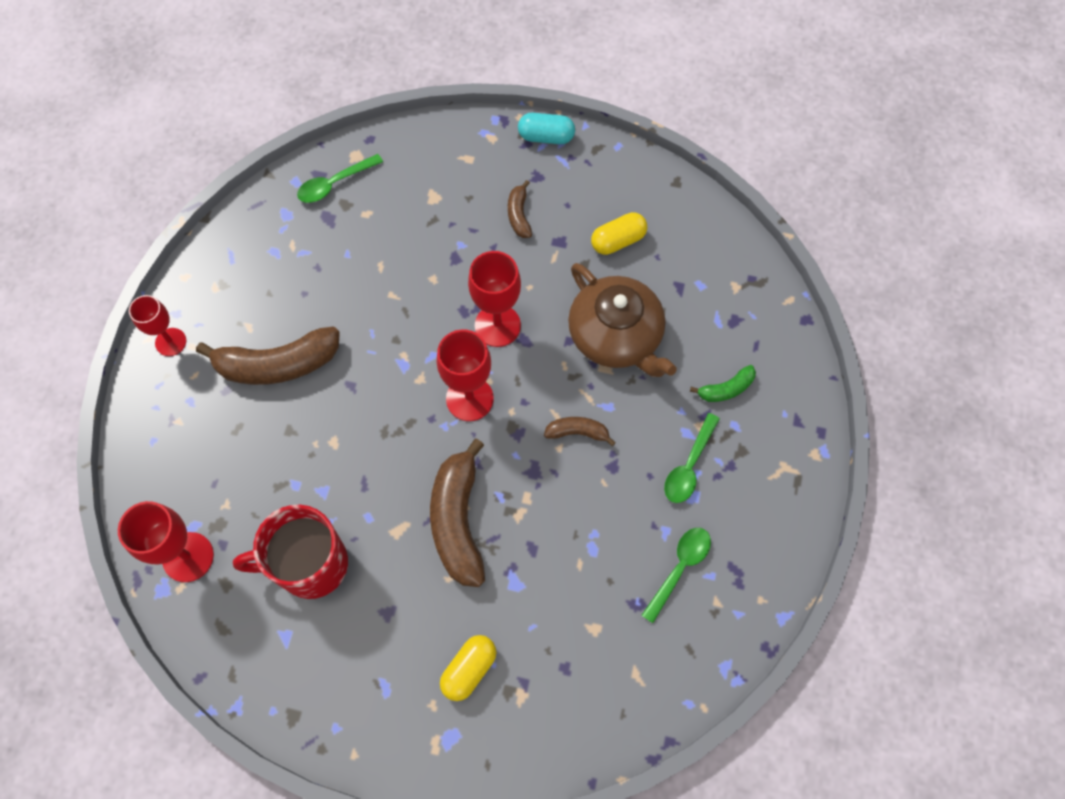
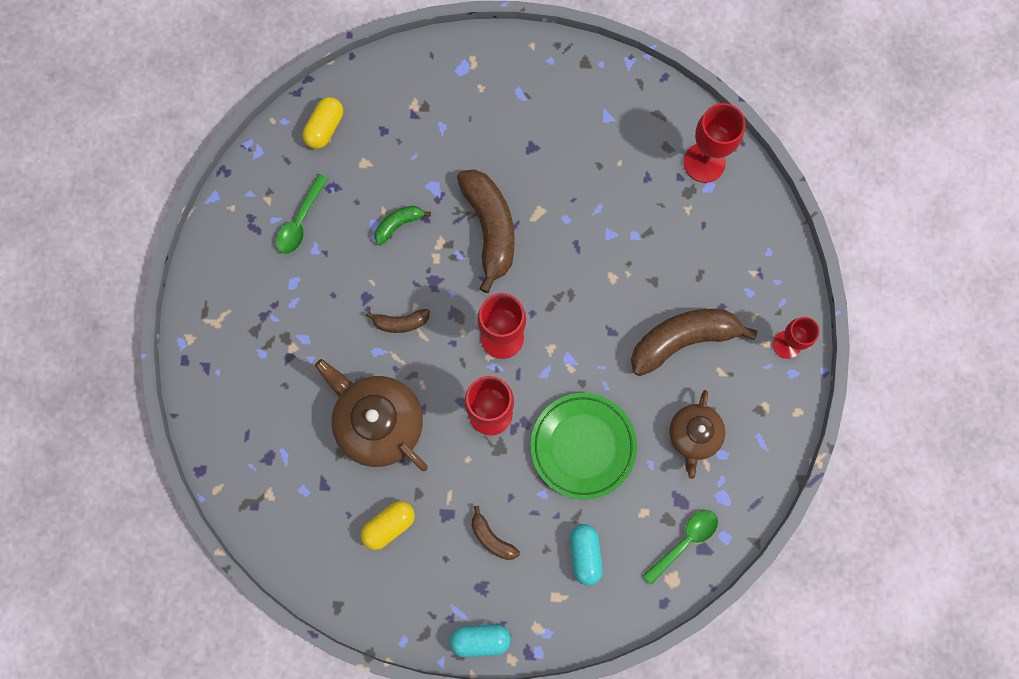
camera: 170 degrees right, 10 degrees up
red mug [233,505,348,599] -> none
yellow capsule [440,635,497,701] -> yellow capsule moved to [303,97,343,149]
brown banana [508,180,532,238] -> brown banana turned 150 degrees clockwise [472,506,520,560]
green spoon [664,413,720,503] -> none
green banana [690,365,756,402] -> green banana moved to [375,206,431,245]
none -> green plate [531,393,637,499]
none -> turquoise capsule [569,524,603,586]
none -> brown teapot [669,390,726,479]

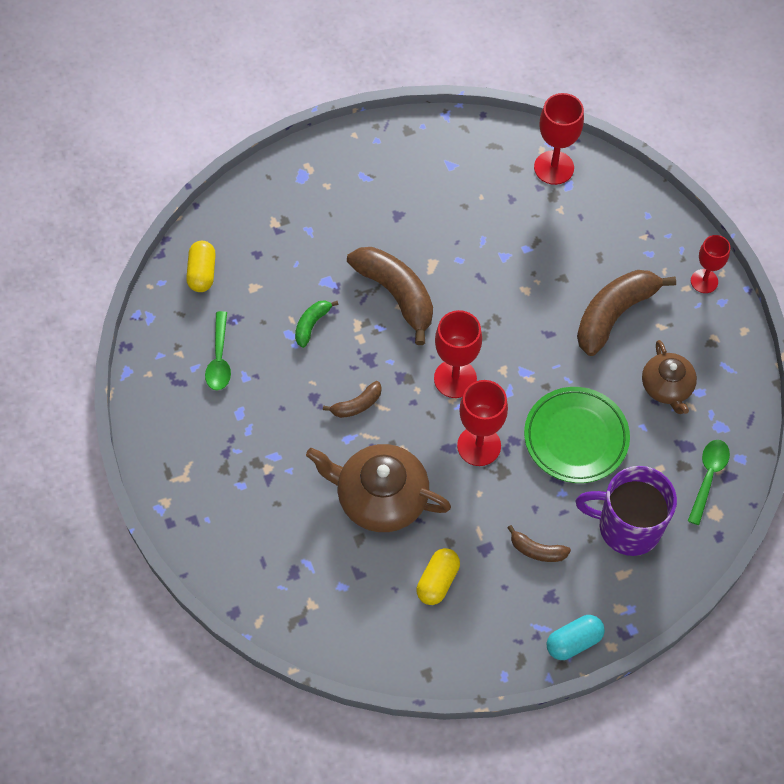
camera: 25 degrees left, 15 degrees down
turquoise capsule [569,524,603,586] -> purple mug [575,466,677,556]

